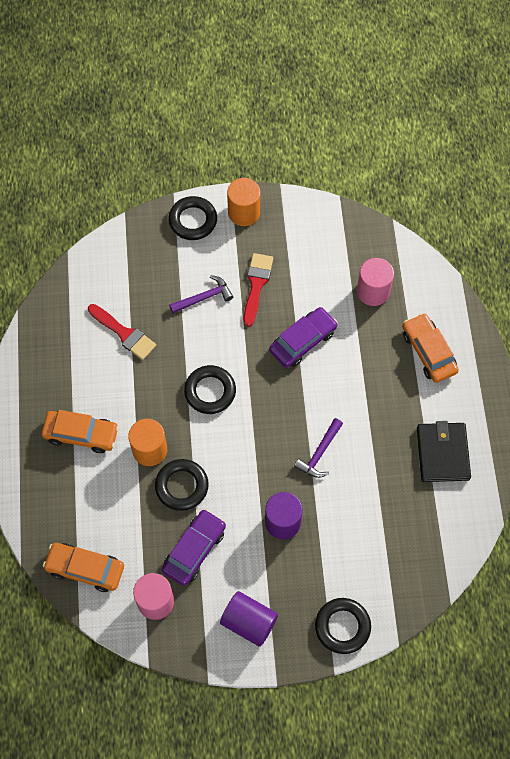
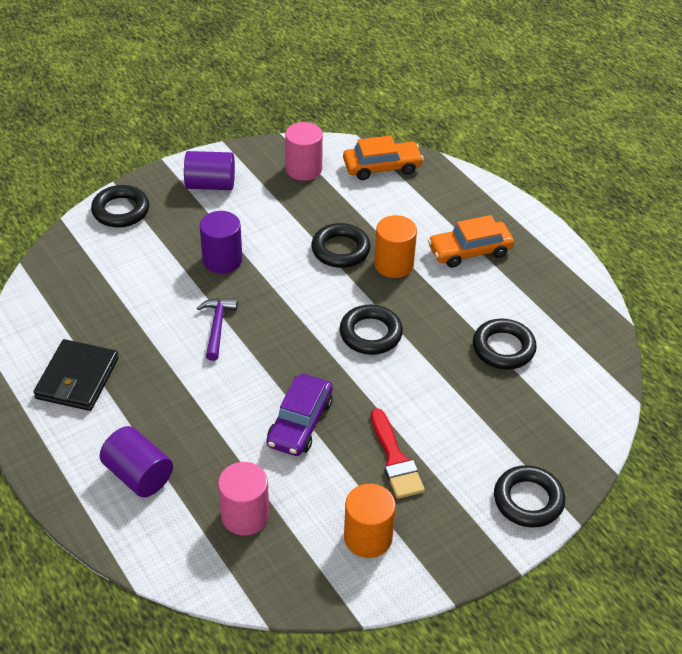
camera: 150 degrees right, 20 degrees down
red brush [88,304,156,360] -> black ring [473,319,537,370]
purple car [162,509,226,586] -> none
purple hammer [169,275,233,313] -> none
orange cylinder [227,178,260,226] -> orange cylinder moved to [344,484,396,558]
orange car [403,313,459,383] -> purple cylinder [100,426,173,497]
black wallet [417,421,471,482] -> black wallet turned 45 degrees clockwise [34,339,119,411]

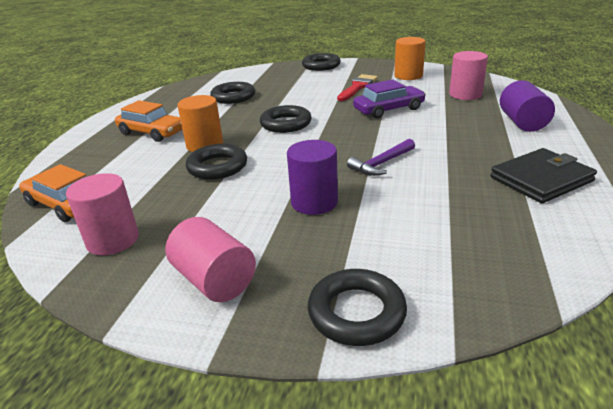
camera: 130 degrees left, 15 degrees down
purple cylinder [184,151,235,190] -> pink cylinder [166,217,256,302]

